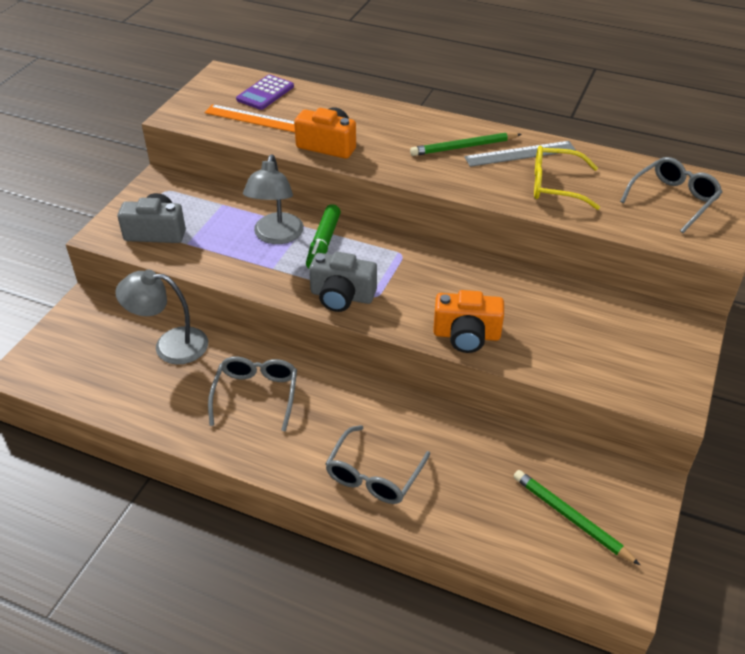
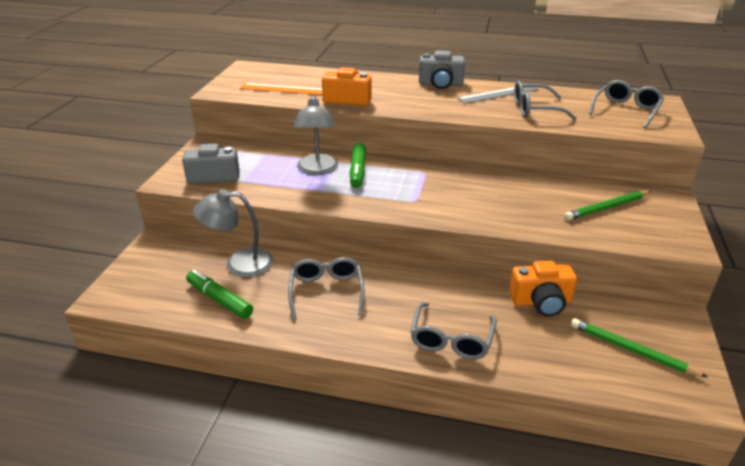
camera: 10 degrees left, 10 degrees down
purple calculator [236,75,294,110] -> none
grey camera [309,252,377,312] -> grey camera moved to [419,50,465,89]
green pencil [410,132,522,156] -> green pencil moved to [564,191,651,220]
orange camera [433,290,504,353] -> orange camera moved to [509,261,577,317]
yellow glasses [534,145,600,210] -> grey glasses [514,81,576,120]
none -> green marker [186,270,253,319]

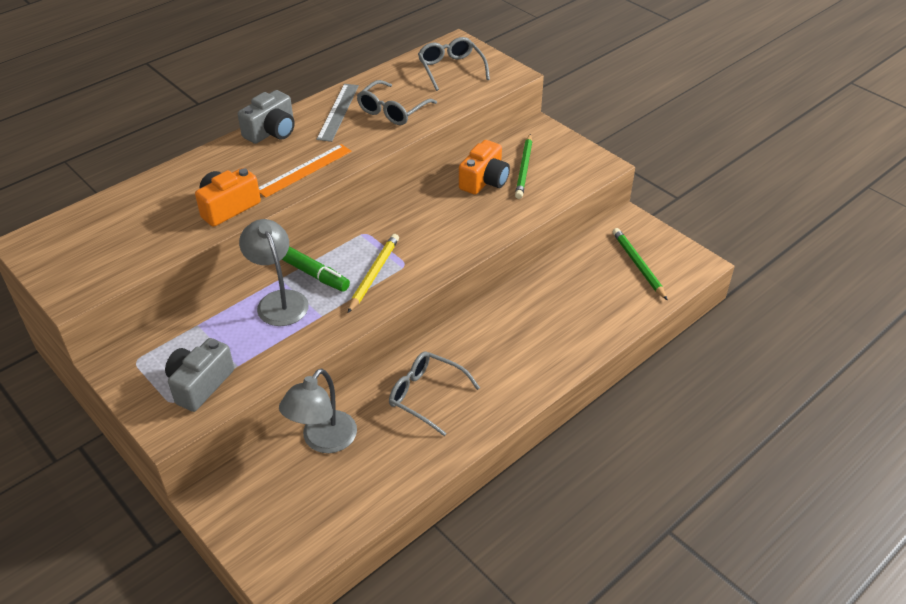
camera: 55 degrees left, 10 degrees up
green marker [186,270,253,319] -> none
orange ruler [240,83,323,95] -> orange ruler moved to [259,144,352,198]
grey lamp [293,95,338,175] -> grey lamp turned 150 degrees counterclockwise [239,219,309,326]
grey glasses [411,302,497,360] -> none
orange camera [509,261,577,317] -> orange camera moved to [459,140,510,195]
green pencil [571,318,708,377] -> green pencil turned 90 degrees clockwise [613,228,668,300]
none -> yellow pencil [348,234,399,313]

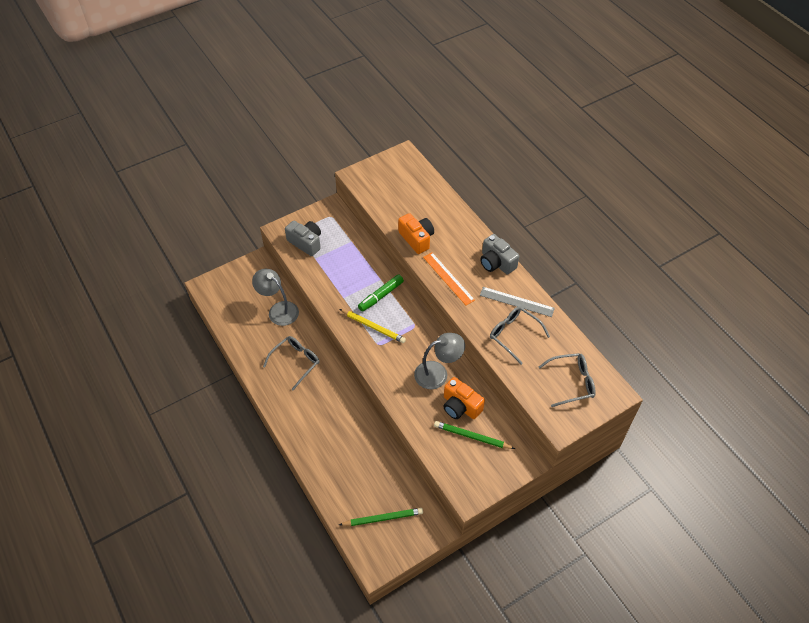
camera: 100 degrees right, 10 degrees up
grey lamp [239,219,309,326] -> grey lamp moved to [414,333,465,389]

